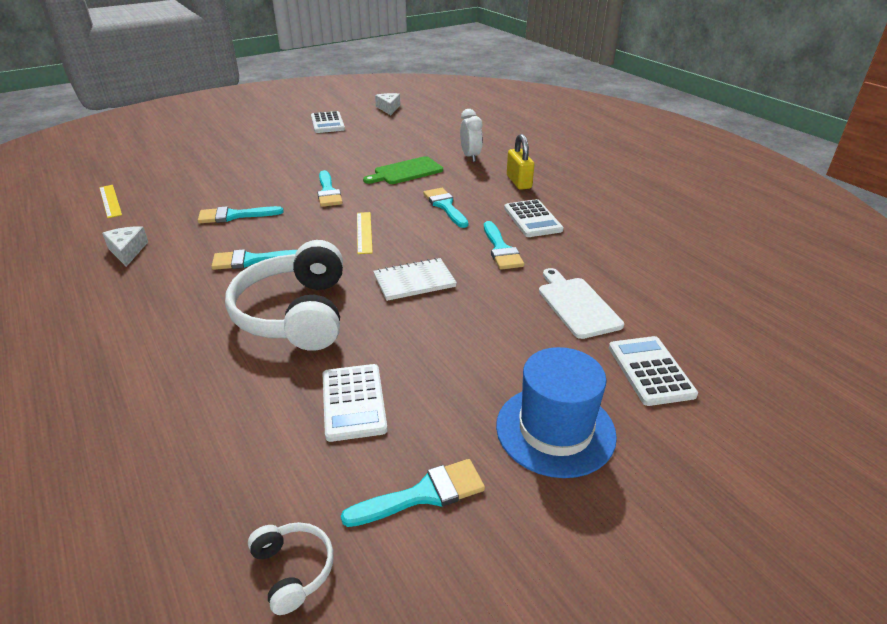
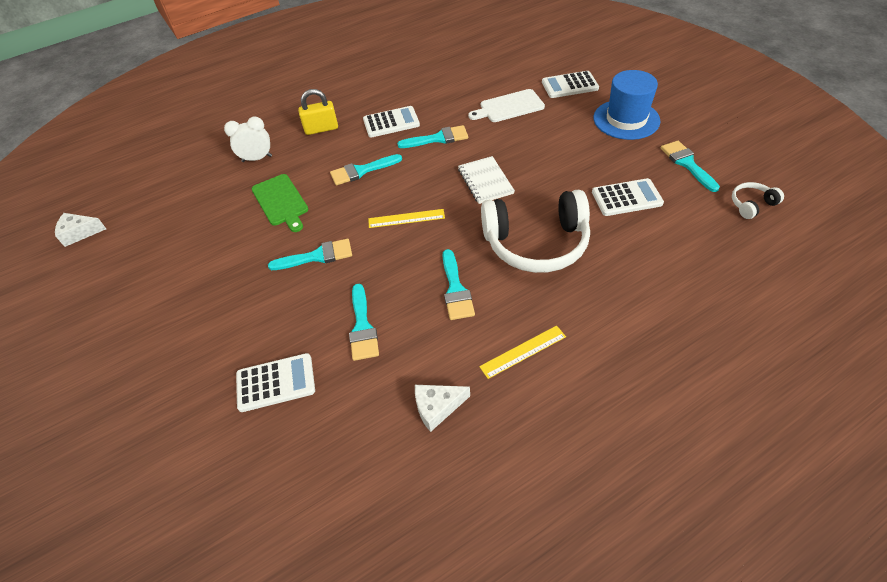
camera: 85 degrees left, 15 degrees up
yellow ruler [99,185,122,218] -> yellow ruler moved to [479,325,566,379]
white calculator [311,111,345,133] -> white calculator moved to [236,353,315,412]

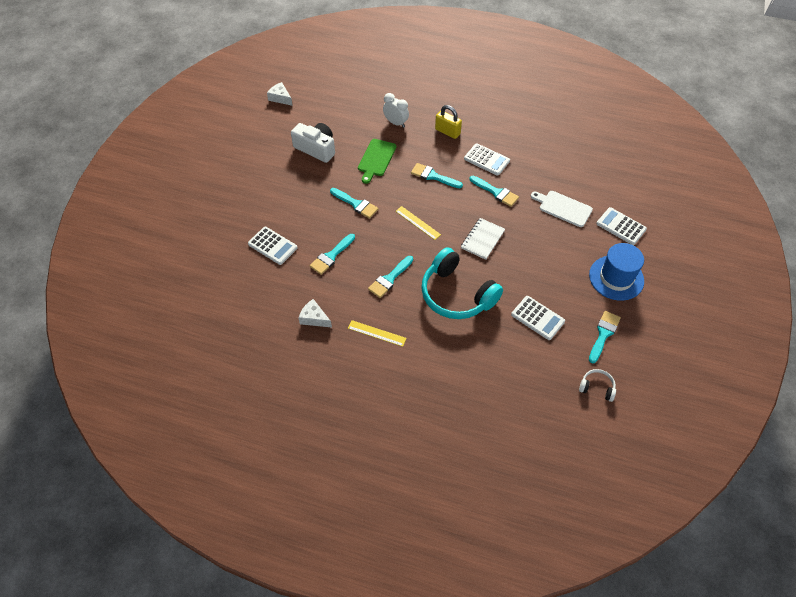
camera: 45 degrees right, 5 degrees up
white headphones [481,190,590,273] -> turquoise headphones [421,247,503,319]
none -> white camera [291,123,335,163]

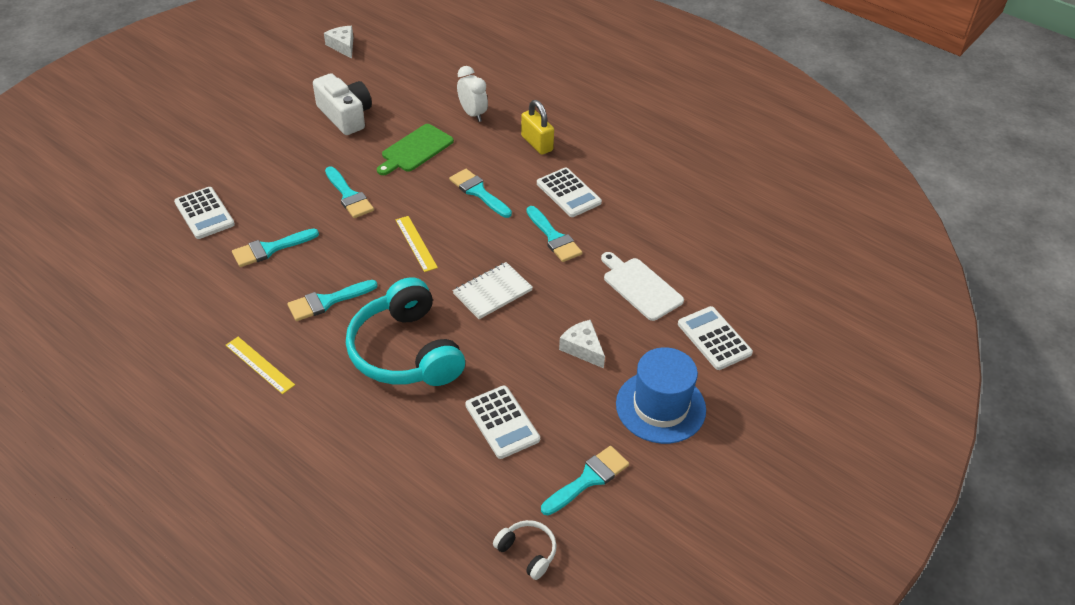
camera: 20 degrees right, 10 degrees down
white cheese [299,299,332,327] -> white cheese moved to [559,320,605,368]

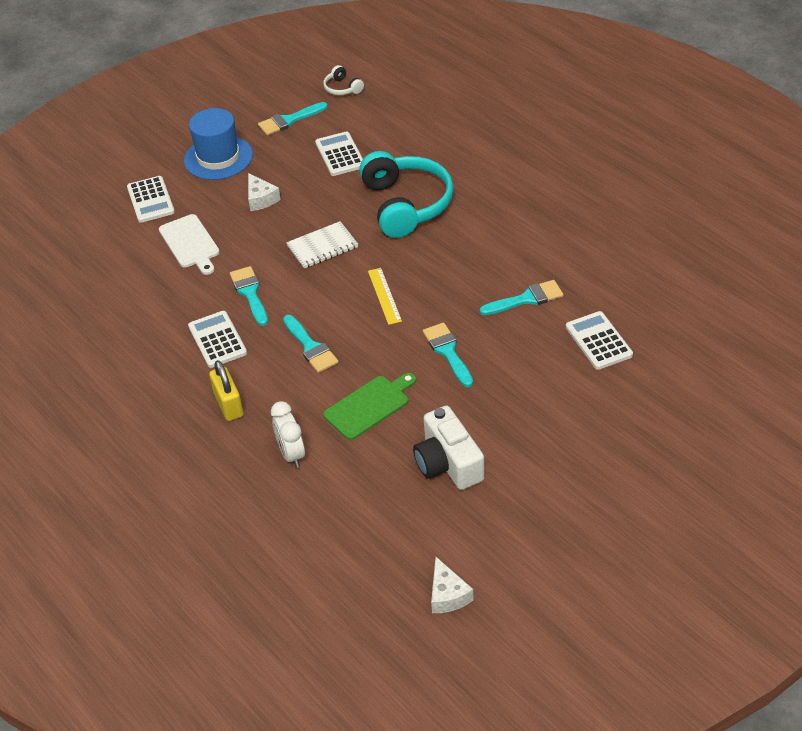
camera: 165 degrees left, 0 degrees up
yellow ruler [226,337,295,394] -> none
turquoise brush [287,280,378,321] -> none

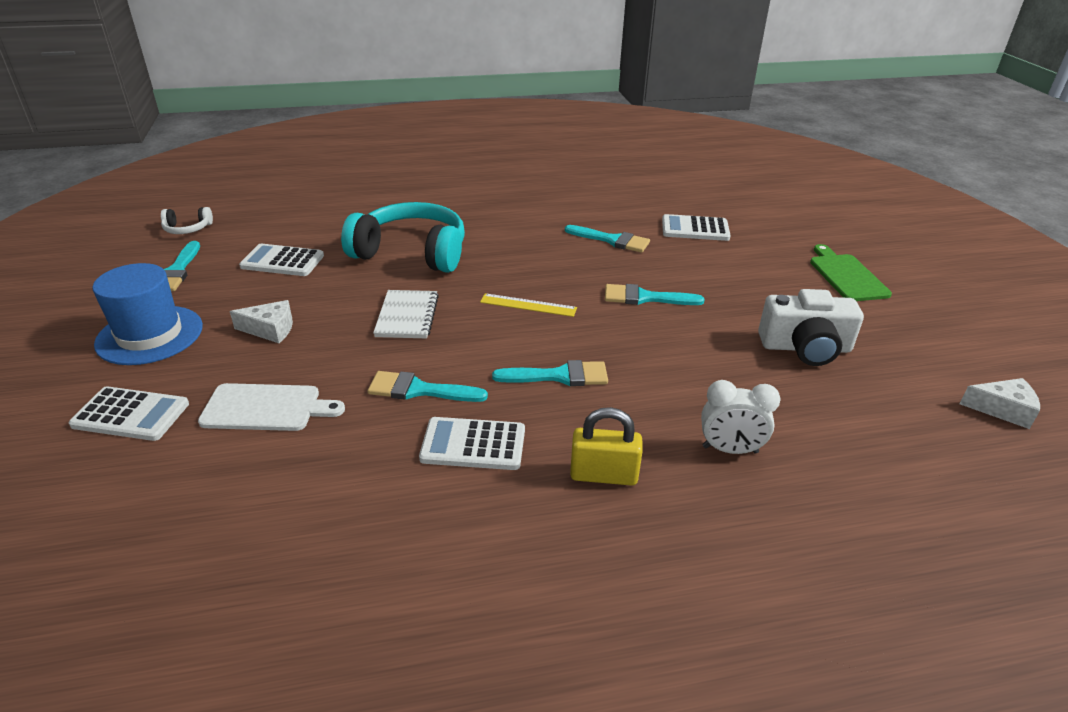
camera: 65 degrees left, 10 degrees down
green cutting board [323,373,416,440] -> green cutting board moved to [810,244,892,301]
turquoise brush [480,280,563,315] -> turquoise brush turned 105 degrees clockwise [565,225,650,253]

